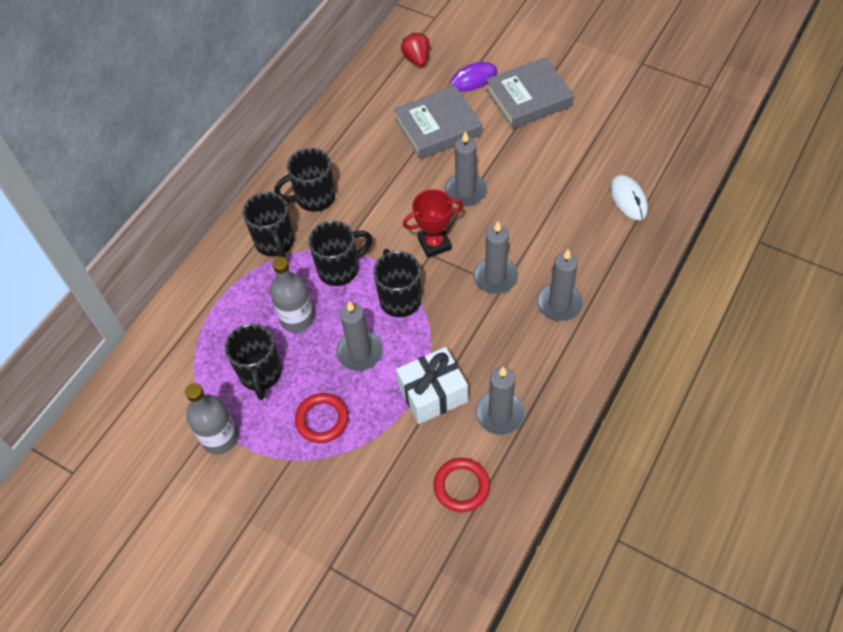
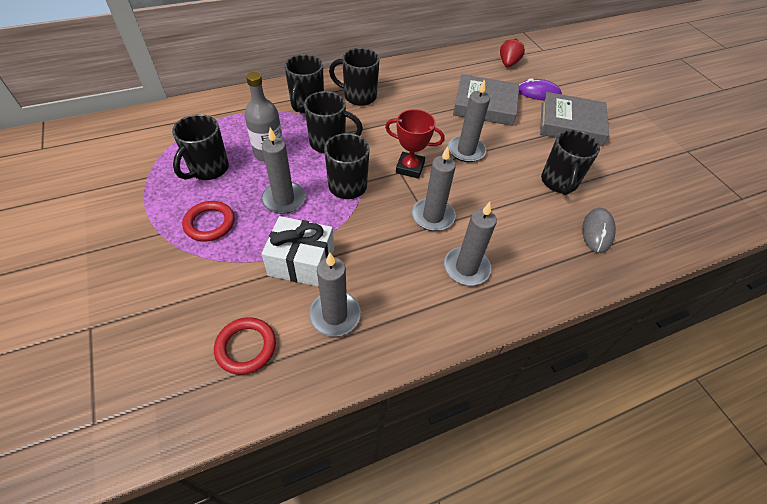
camera: 30 degrees right, 5 degrees down
grey bottle [185,383,238,454] -> none
white mouse [610,175,648,220] -> grey mouse [582,208,616,253]
none -> black mug [541,130,600,195]

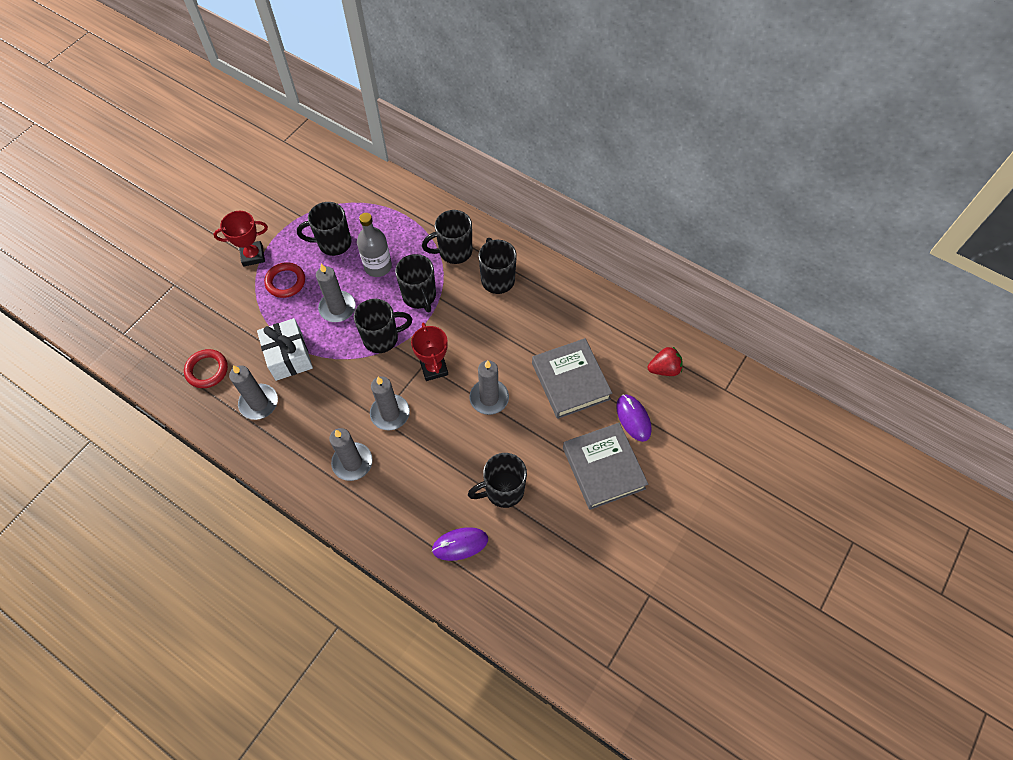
camera: 60 degrees right, 10 degrees up
grey mouse [582,208,616,253] -> purple mouse [432,527,488,561]
none -> red trophy [213,211,268,267]

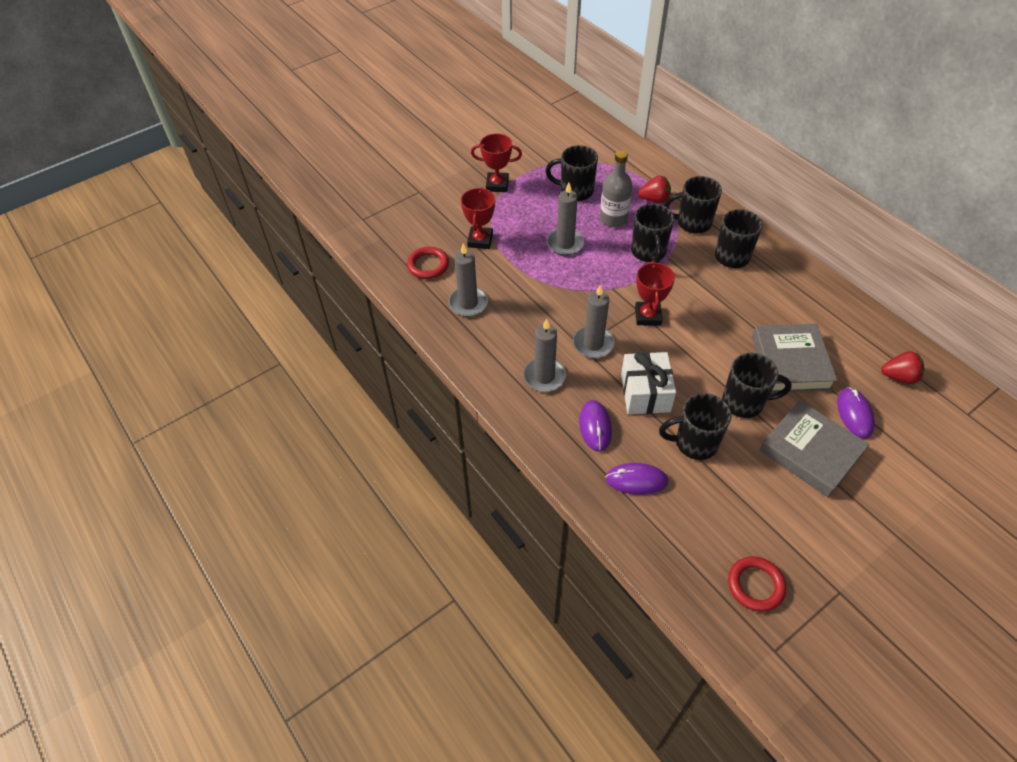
camera: 20 degrees right, 10 degrees down
white gift [257,318,313,381] -> white gift moved to [621,352,676,414]
red ring [264,262,305,298] -> red ring moved to [728,556,786,612]
black mug [354,299,412,353] -> black mug moved to [722,353,792,418]
grey candle [469,360,509,415] -> none
grey book [563,423,648,510] -> grey book turned 45 degrees counterclockwise [759,400,869,497]
none -> red trophy [461,187,495,249]
none -> purple mouse [579,400,612,452]
none -> red strawberry [638,175,671,203]

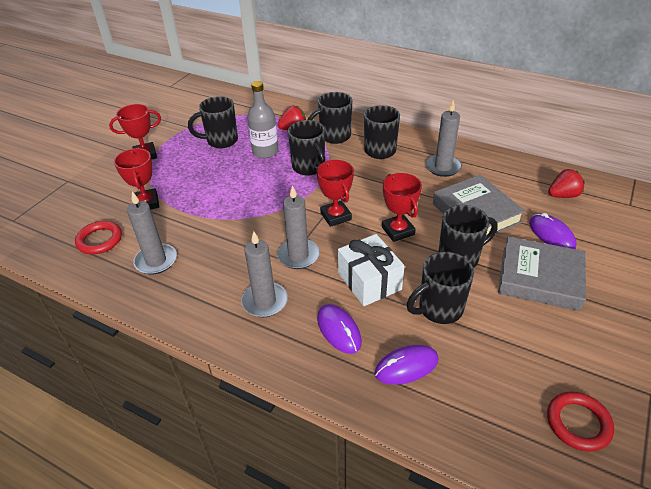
camera: 25 degrees left, 10 degrees down
grey candle [547,183,584,255] -> grey candle moved to [425,100,462,177]
none -> red trophy [382,173,422,242]

